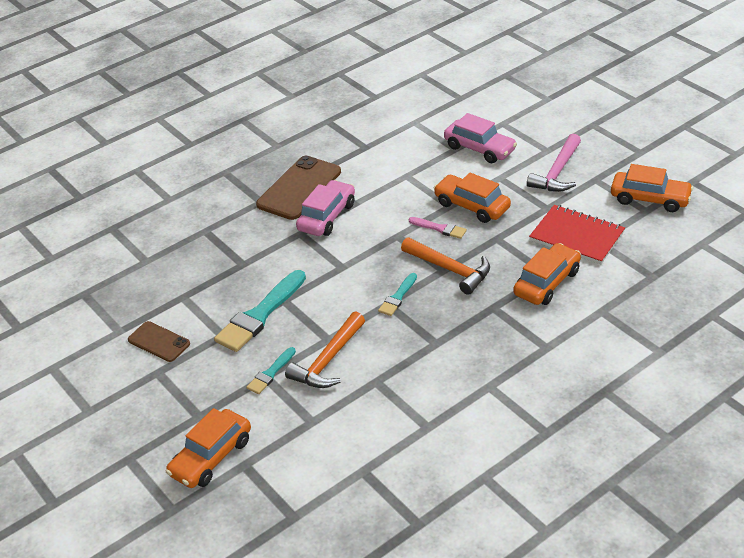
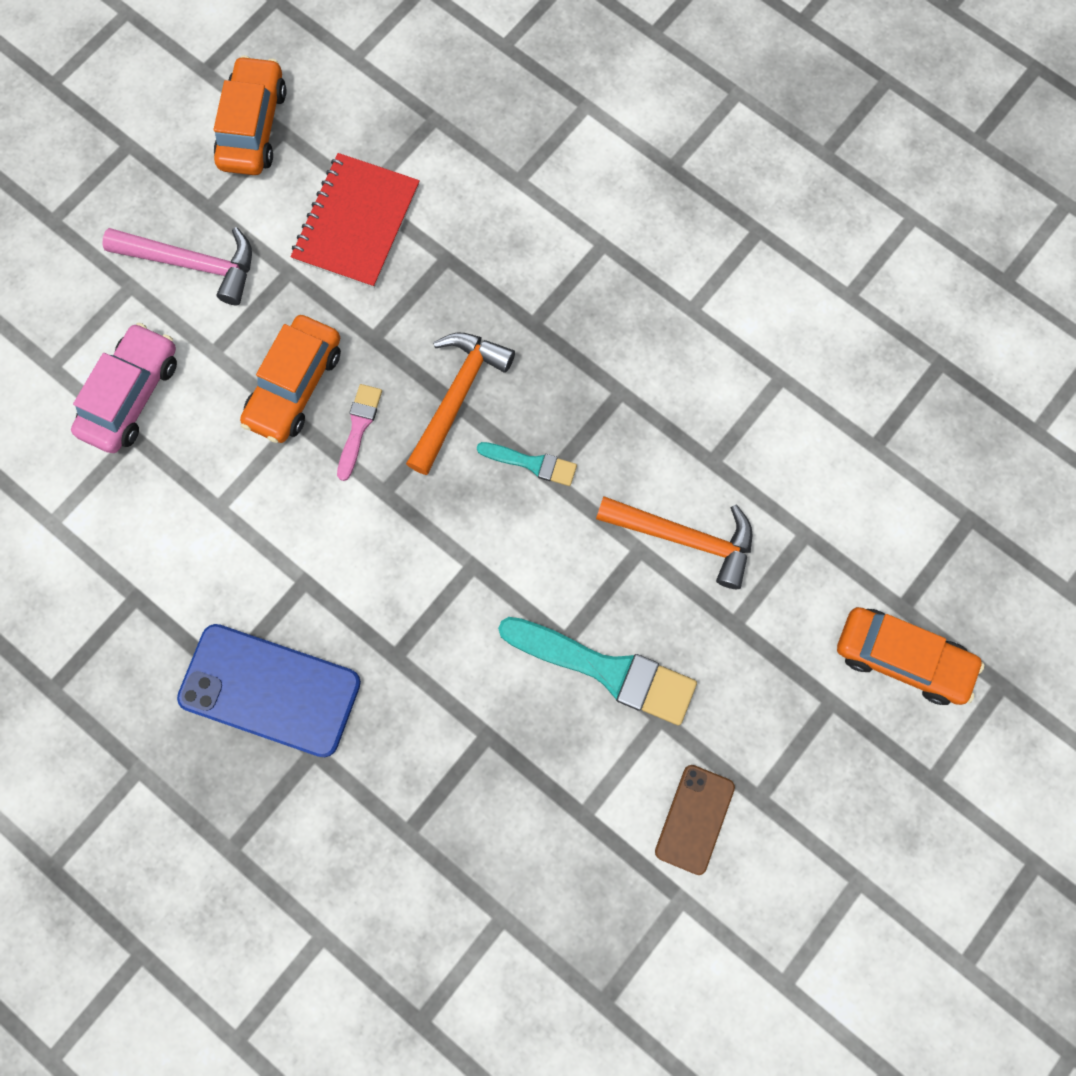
camera: 105 degrees left, 35 degrees up
turquoise brush [246,347,296,394] -> none
brown phone [256,156,341,220] -> blue phone [177,624,361,757]
pink car [296,180,355,236] -> none
orange car [513,243,581,305] -> none

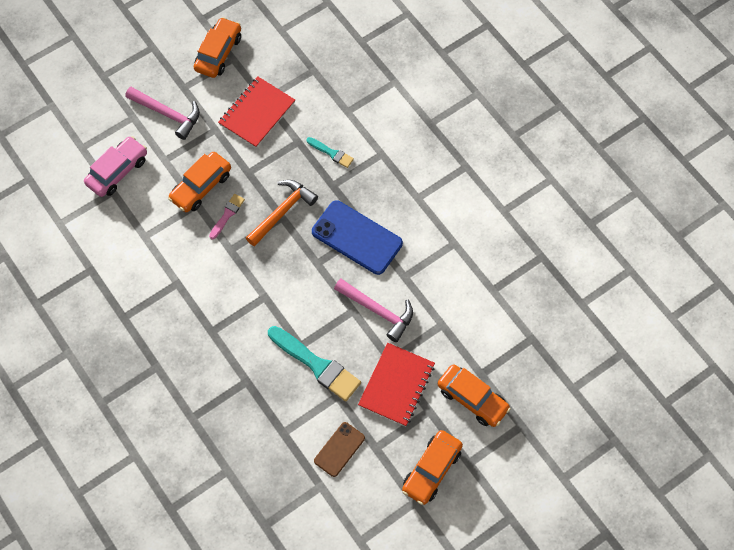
camera: 15 degrees right, 10 degrees down
blue phone [177,624,361,757] -> blue phone moved to [312,200,403,275]
turquoise brush [477,442,577,486] -> turquoise brush moved to [306,137,354,168]
orange hammer [596,496,753,589] -> pink hammer [334,278,413,342]
none -> red notebook [358,343,435,427]
none -> orange car [402,430,463,505]

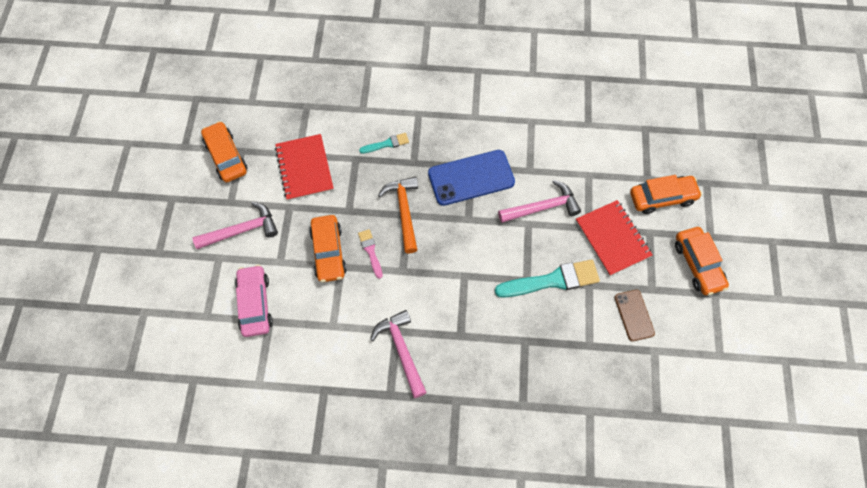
camera: 50 degrees left, 0 degrees up
none -> pink hammer [370,310,427,398]

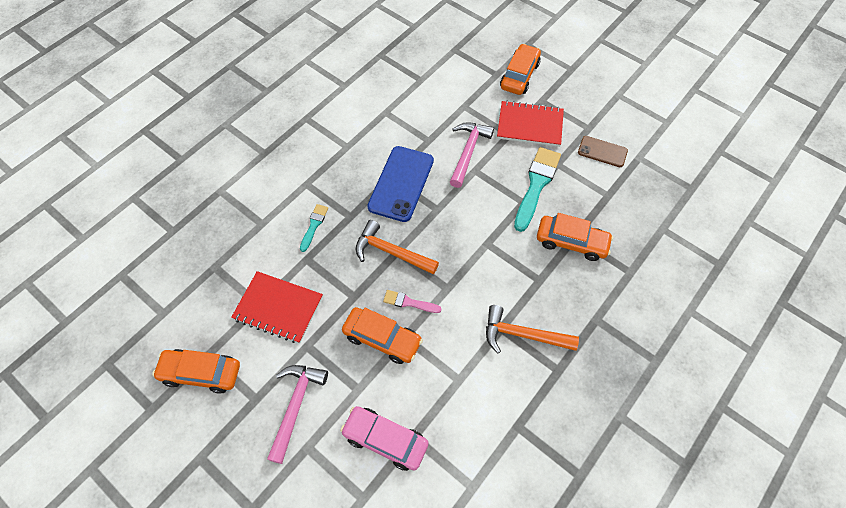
camera: 55 degrees left, 5 degrees down
pink hammer [370,310,427,398] -> orange hammer [486,305,579,353]
orange car [675,227,729,295] -> orange car moved to [537,213,613,261]

